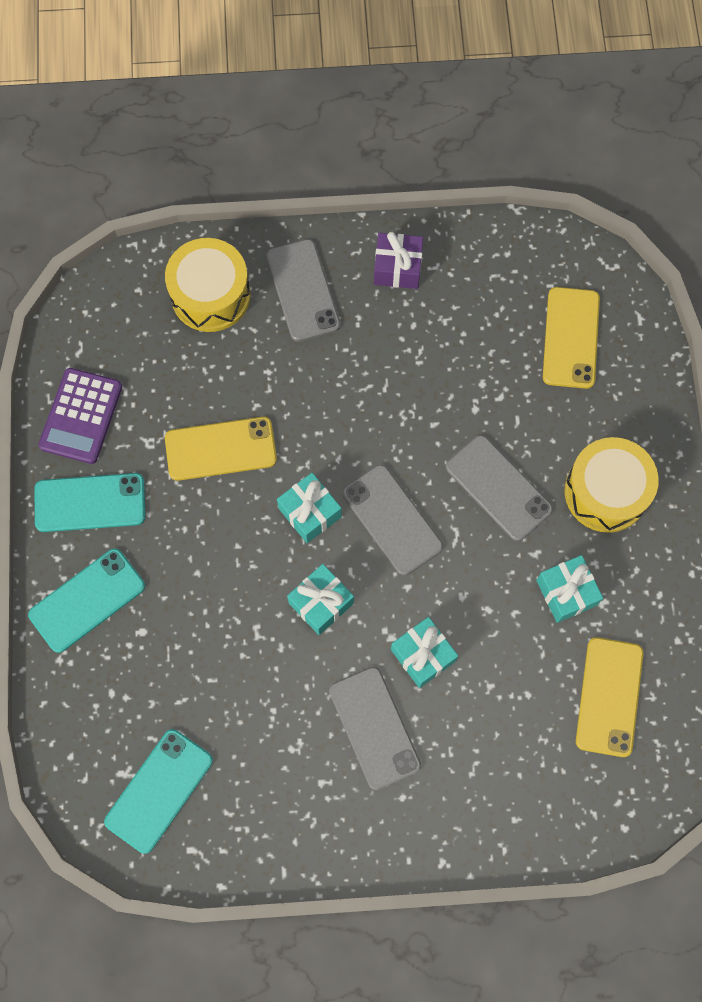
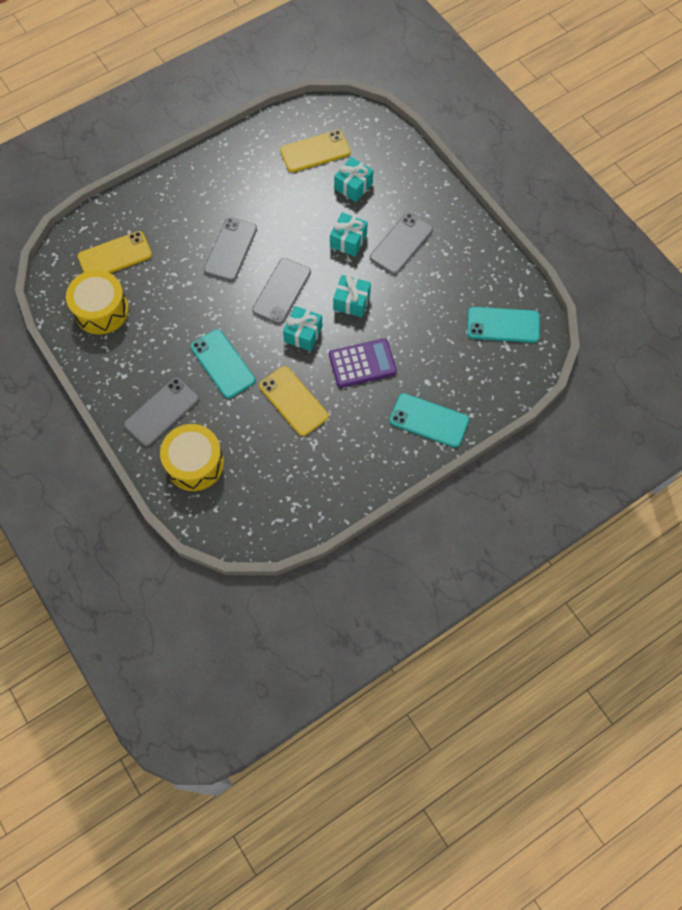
camera: 120 degrees left, 5 degrees down
turquoise phone [35,473,146,532] -> turquoise phone moved to [191,329,255,398]
purple calculator [39,368,122,464] -> purple calculator moved to [329,338,397,388]
purple gift [374,232,423,289] -> none
turquoise gift [536,555,603,623] -> turquoise gift moved to [334,157,373,202]
yellow drum [565,437,659,533] -> yellow drum moved to [66,270,129,335]

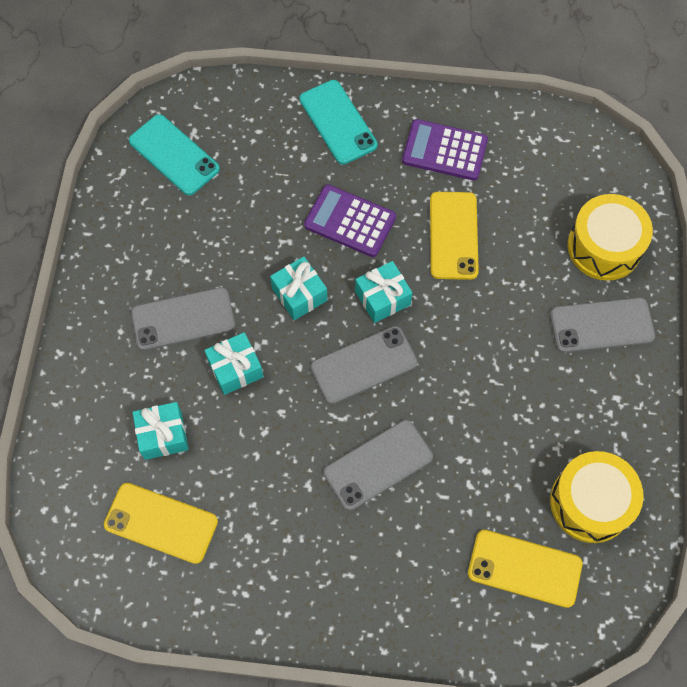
camera: 140 degrees left, 0 degrees up
turquoise phone [191,329,255,398] -> none
none -> purple calculator [402,119,488,181]

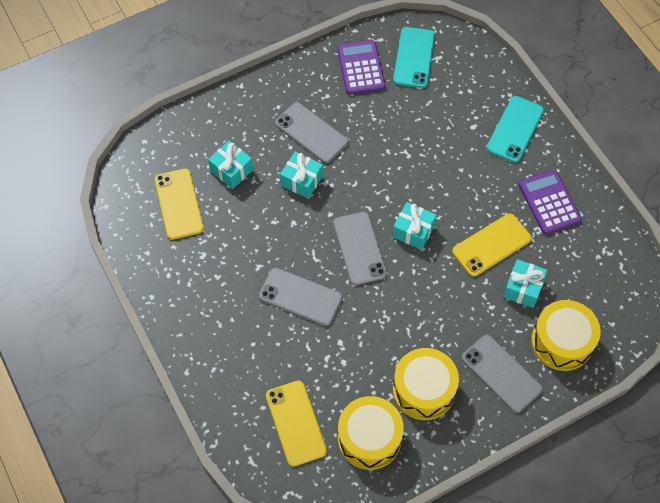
camera: 55 degrees right, 5 degrees down
turquoise gift [270,256,327,320] -> turquoise gift moved to [503,259,547,308]
purple calculator [304,184,396,257] -> purple calculator moved to [337,40,385,95]
grey phone [310,326,418,404] -> grey phone turned 45 degrees clockwise [333,212,387,286]
none -> yellow drum [393,348,459,420]

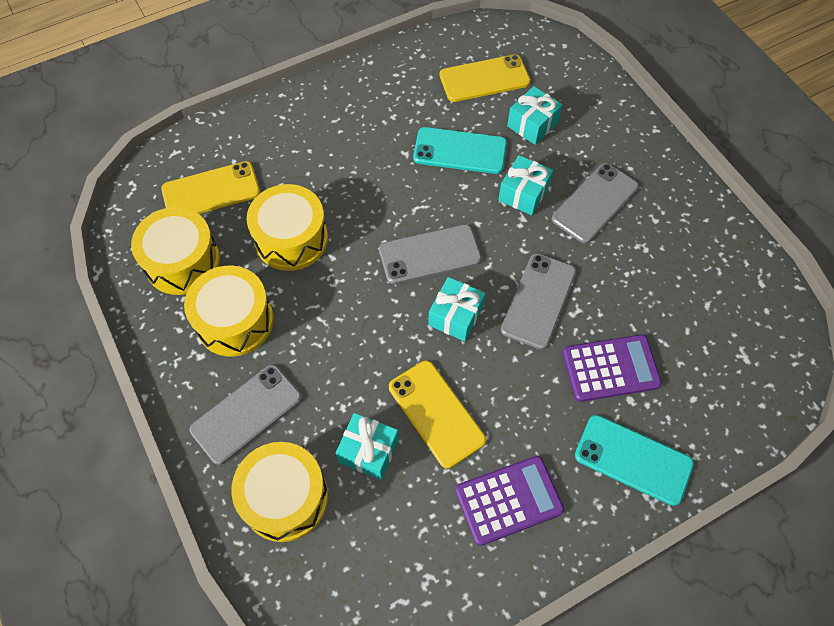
camera: 90 degrees right, 0 degrees up
grey phone [259,268,342,326] -> grey phone moved to [501,253,576,349]
purple calculator [337,40,385,95] -> purple calculator moved to [562,335,662,402]
turquoise phone [393,27,435,88] -> turquoise phone moved to [413,127,507,174]
none -> yellow drum [247,184,328,271]

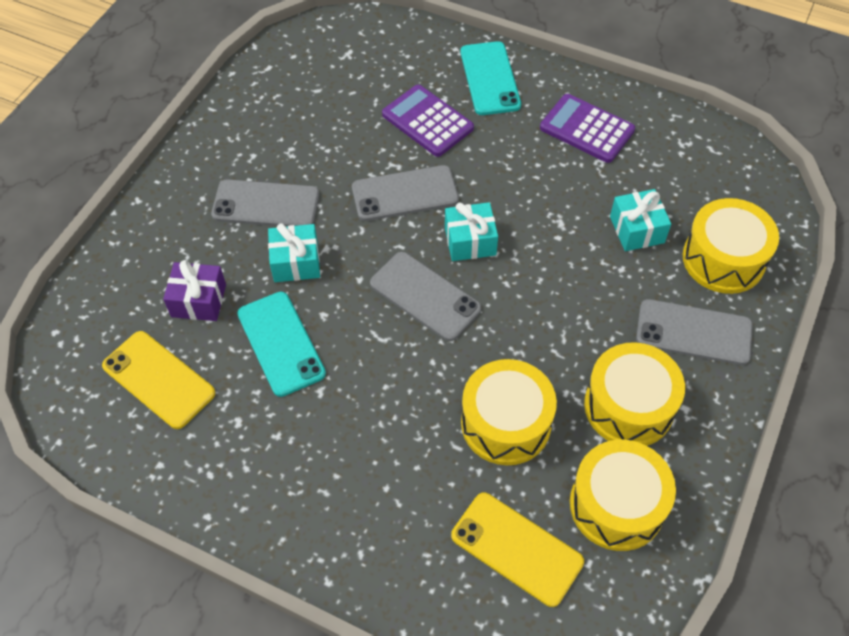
camera: 125 degrees left, 5 degrees down
yellow phone [389,361,486,468] -> none
turquoise gift [507,86,563,145] -> purple gift [163,260,226,321]

